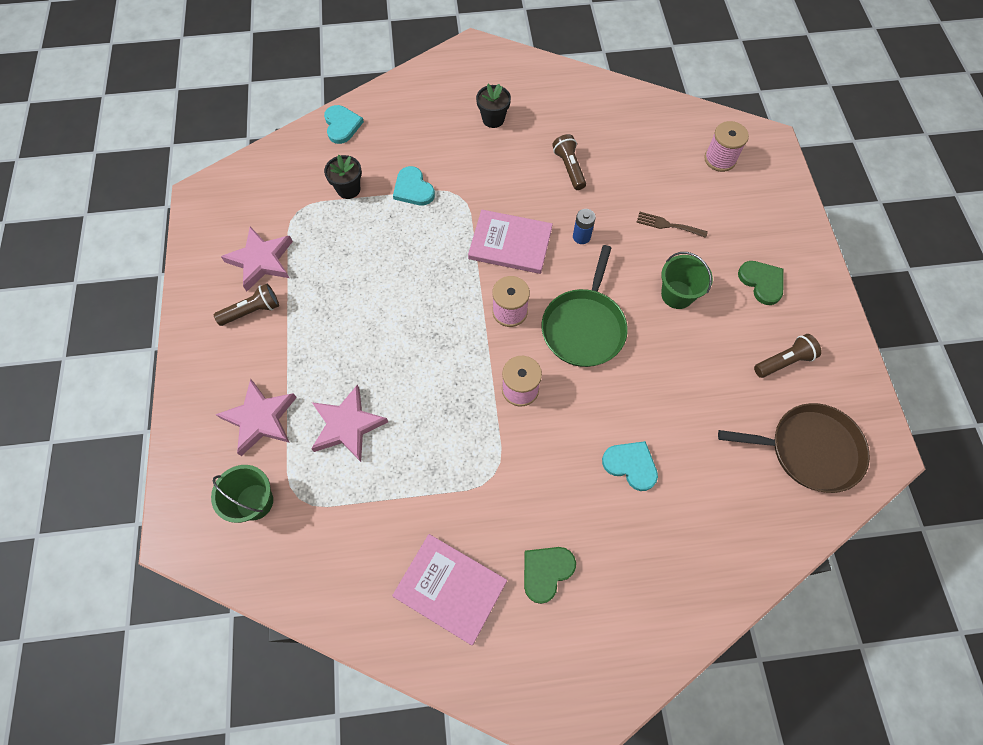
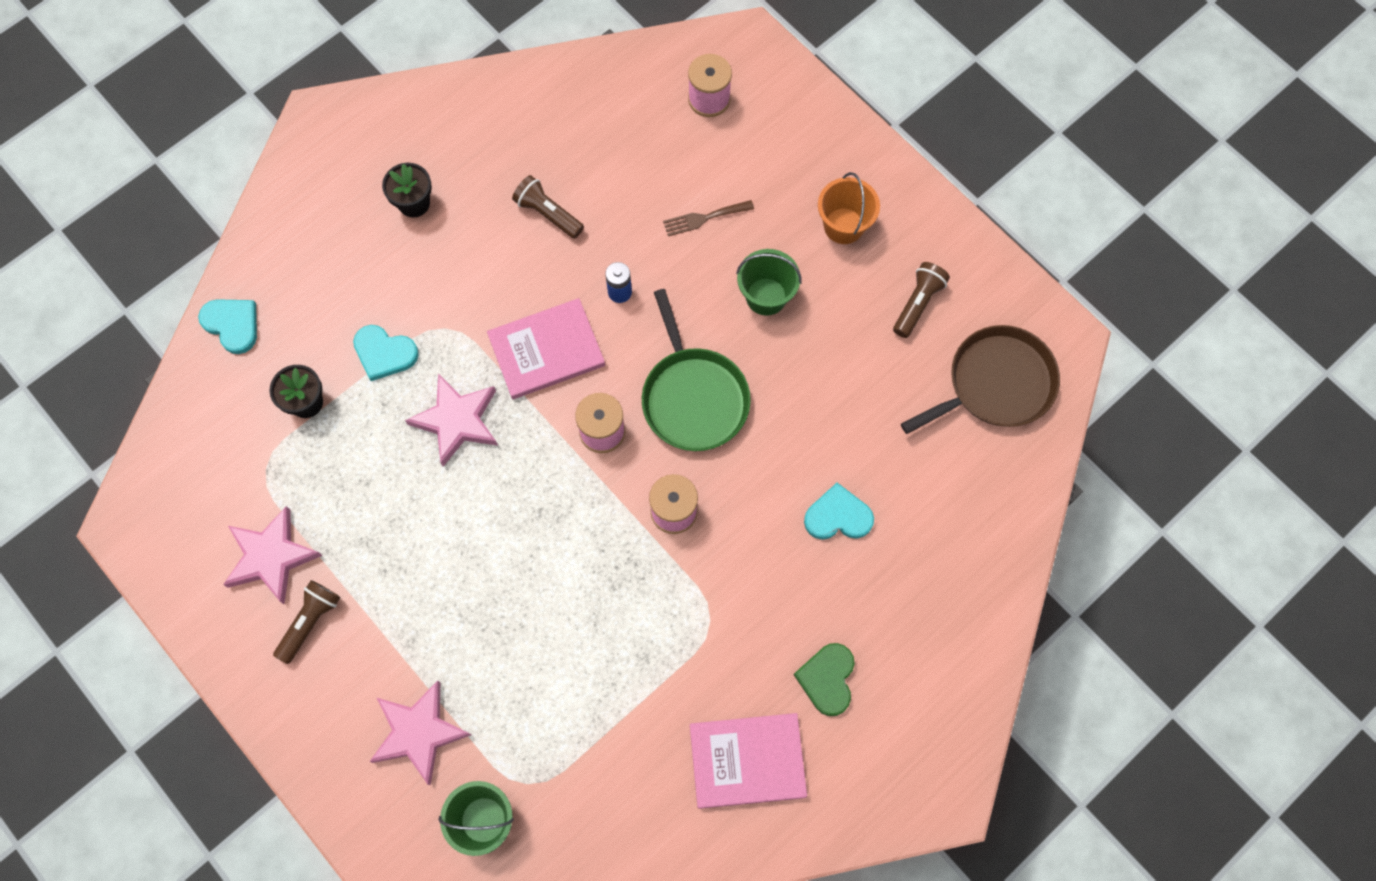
camera: 35 degrees left, 5 degrees up
pink star [311,385,388,462] -> pink star moved to [405,374,498,467]
green heart [738,261,783,305] -> orange bucket [818,172,880,244]

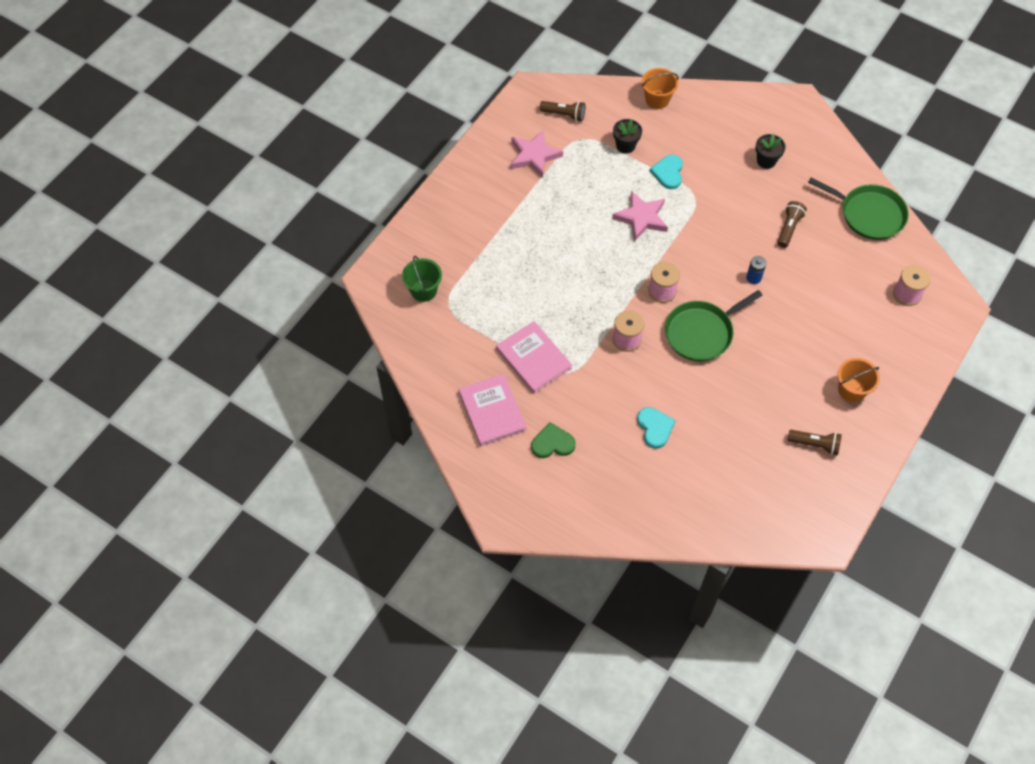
camera: 75 degrees right, 10 degrees down
turquoise heart [198,299,257,354] -> orange bucket [642,68,679,109]
brown flashlight [273,580,341,664] -> brown flashlight moved to [539,101,585,122]
pink star [369,681,471,785] -> none
pink book [487,298,605,399] -> pink book moved to [496,321,572,393]
brown fork [663,200,754,236] -> none
green bucket [736,249,801,316] -> none
brown pan [901,325,1060,434] -> none
none -> green pan [808,177,909,240]

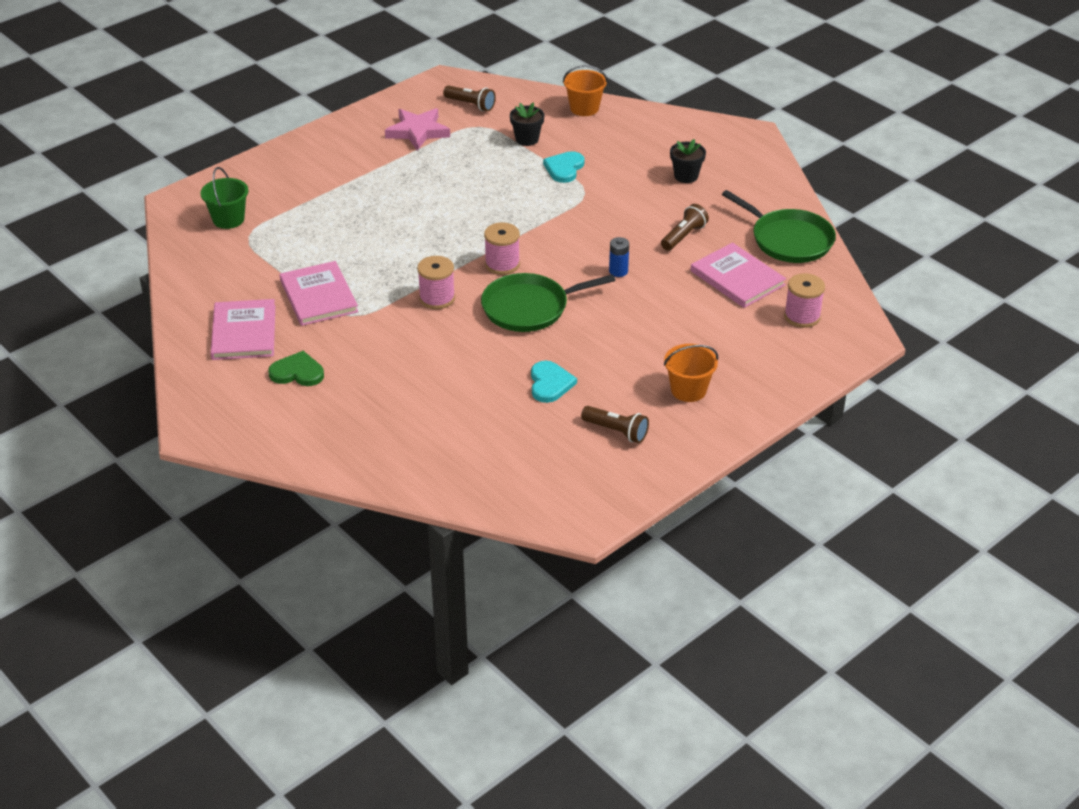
camera: 15 degrees right, 20 degrees down
pink star [612,191,668,241] -> none
turquoise heart [637,407,676,449] -> turquoise heart moved to [531,361,577,403]
none -> pink book [691,243,786,308]

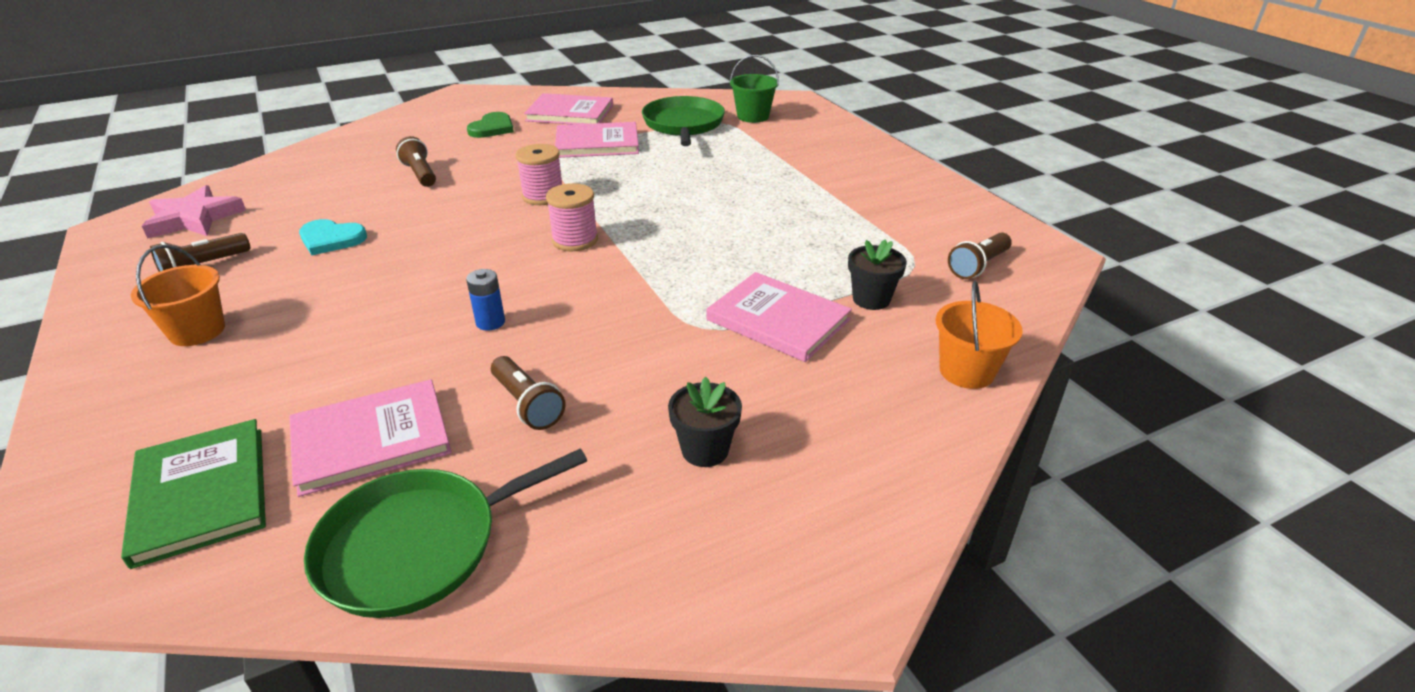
camera: 105 degrees right, 5 degrees down
pink star [385,108,450,151] -> pink star moved to [142,185,246,239]
green pan [481,273,616,332] -> green pan moved to [642,96,725,146]
turquoise heart [543,151,585,183] -> pink book [706,272,852,362]
pink spool [784,273,825,328] -> green book [121,419,266,569]
none -> brown flashlight [396,136,436,187]

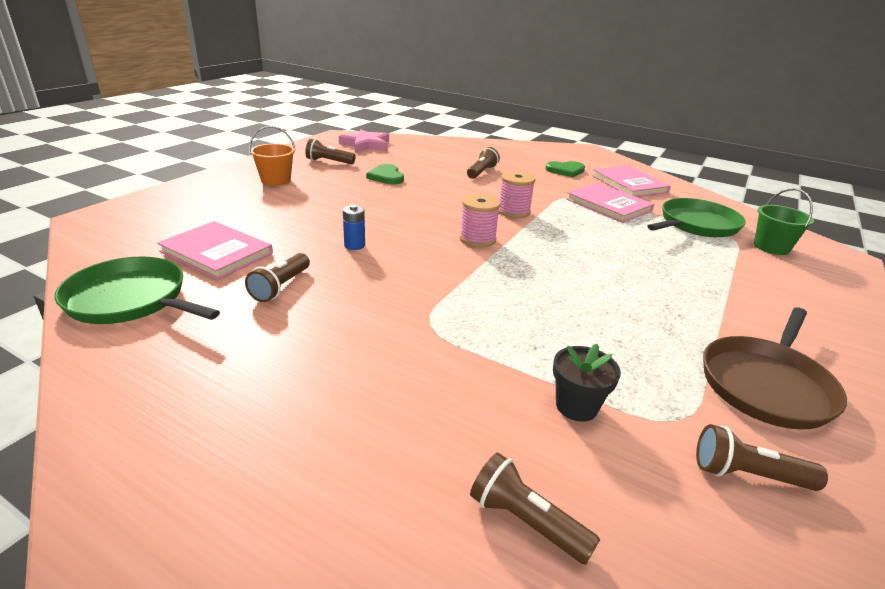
camera: 55 degrees right, 5 degrees down
green book [121,419,266,569] -> none
turquoise heart [299,219,367,255] -> green heart [366,164,404,184]
black flower pot [668,377,742,467] -> none
pink book [706,272,852,362] -> none
orange bucket [936,280,1023,389] -> brown flashlight [470,453,600,565]
none -> brown pan [703,307,847,430]

